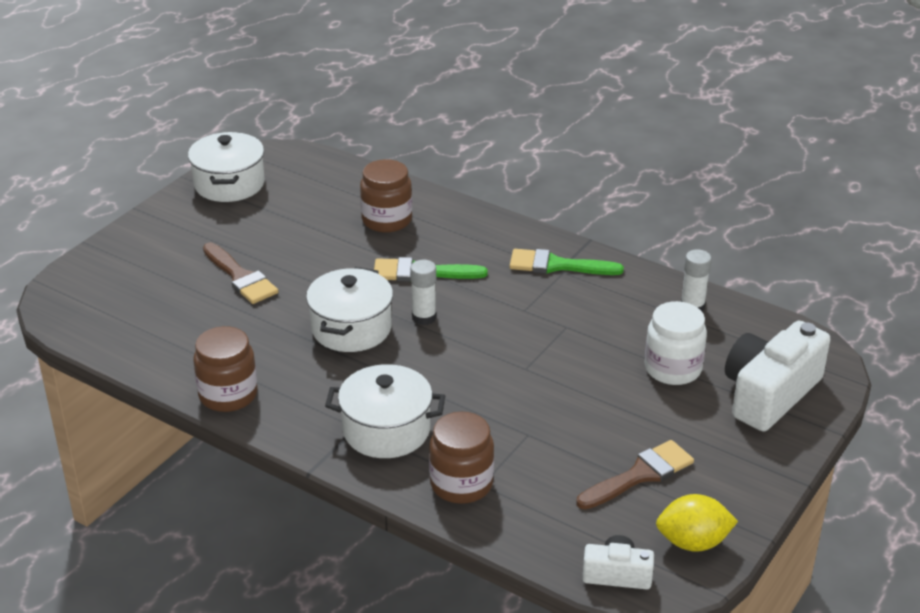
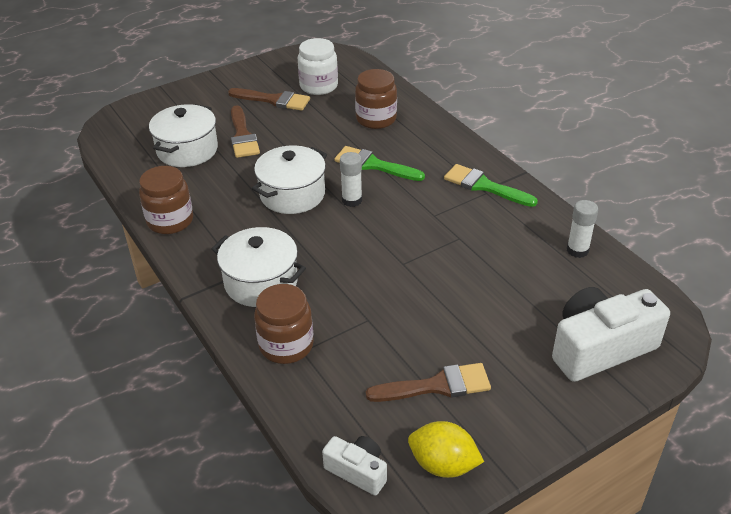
camera: 25 degrees right, 5 degrees up
white pot [188,132,265,202] -> white pot moved to [149,104,218,167]
white jar [645,301,707,385] -> white jar moved to [298,38,338,95]
none -> brown brush [228,88,310,111]

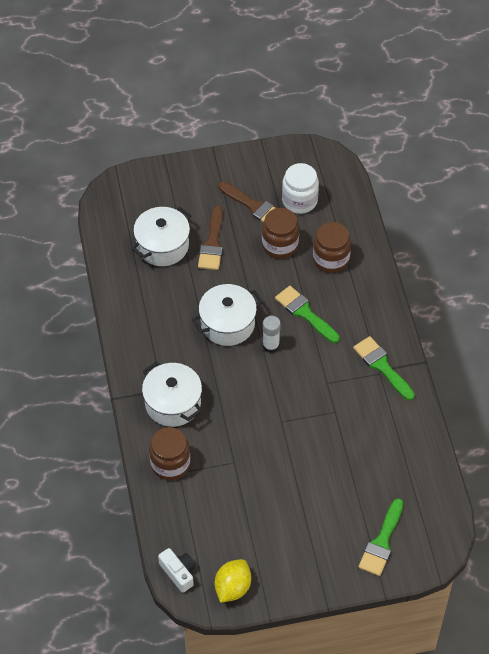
camera: 20 degrees right, 15 degrees up
brown jar [139,166,193,234] -> brown jar moved to [262,208,299,259]
brown brush [366,363,491,402] -> none
yellow lemon [408,421,484,478] -> yellow lemon turned 75 degrees clockwise [215,559,251,603]
white camera [552,287,670,382] -> green brush [358,498,404,576]
white glue stick [567,200,598,258] -> none

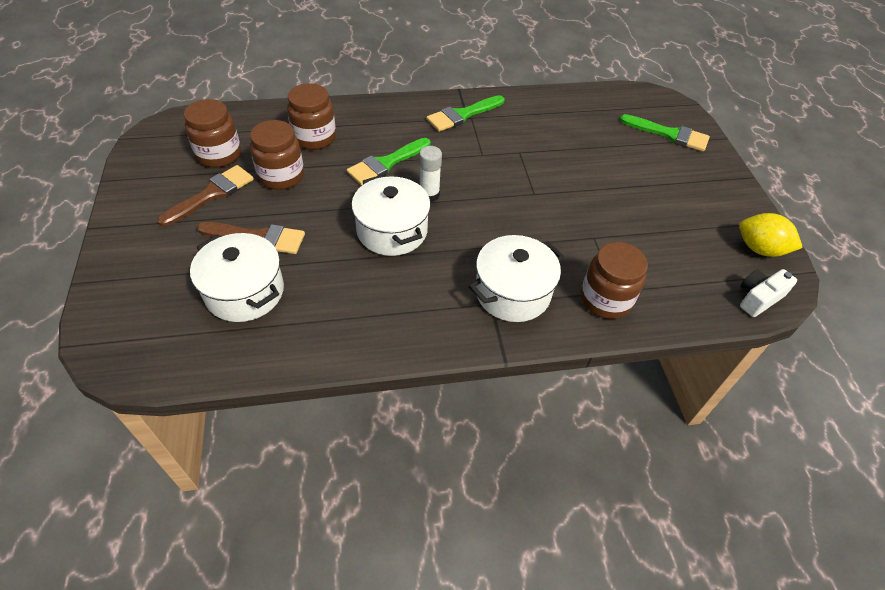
camera: 90 degrees left, 5 degrees down
white jar [282,163,319,214] -> brown jar [184,99,241,167]

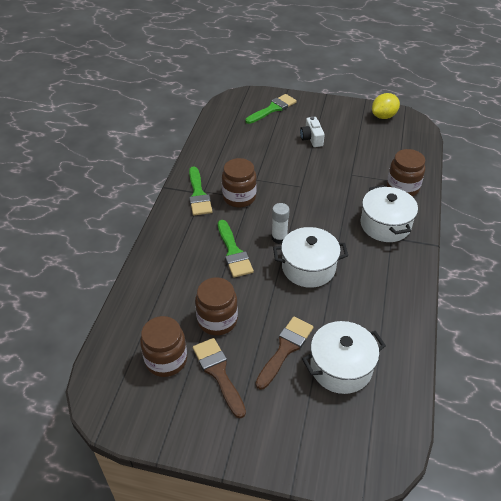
camera: 65 degrees left, 5 degrees down
brown jar [287,83,336,150] -> brown jar moved to [222,158,257,207]
white camera [740,269,797,317] -> white camera moved to [300,116,325,147]

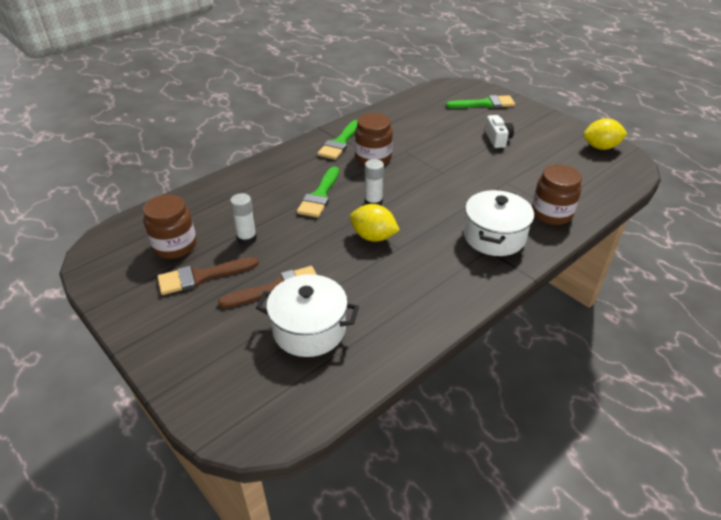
camera: 35 degrees right, 5 degrees down
brown brush [193,338,246,418] -> brown brush turned 120 degrees counterclockwise [157,257,259,295]
brown jar [195,277,238,336] -> white glue stick [230,193,257,245]
white pot [273,227,348,288] -> yellow lemon [350,204,400,242]
white camera [300,116,325,147] -> white camera turned 150 degrees clockwise [485,115,514,148]

